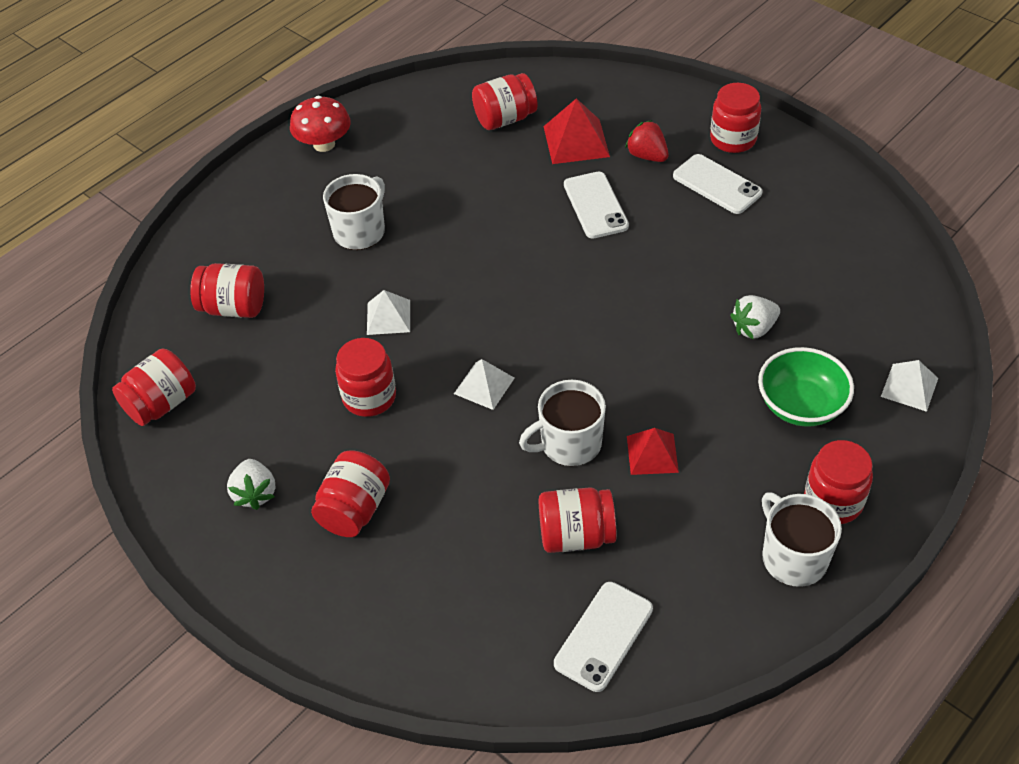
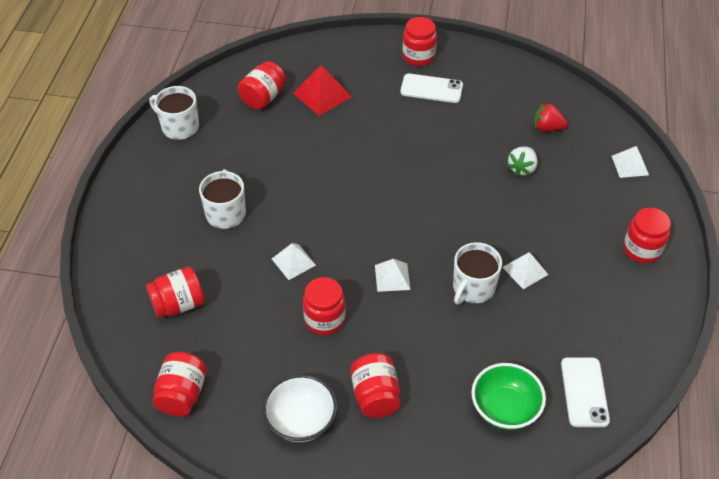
camera: 35 degrees left, 0 degrees up
white strawberry [227,459,275,510] -> white bowl [263,374,337,442]
red mushroom [290,96,351,152] -> none
red jar [538,487,617,553] -> none
white phone [564,172,629,239] -> none
red strawberry [625,120,669,162] -> red strawberry moved to [534,102,568,132]
red pyramid [627,428,679,475] -> white pyramid [502,252,549,289]
green bowl [758,347,854,427] -> green bowl moved to [471,363,546,430]
white mug [762,492,842,587] -> white mug moved to [149,86,199,140]

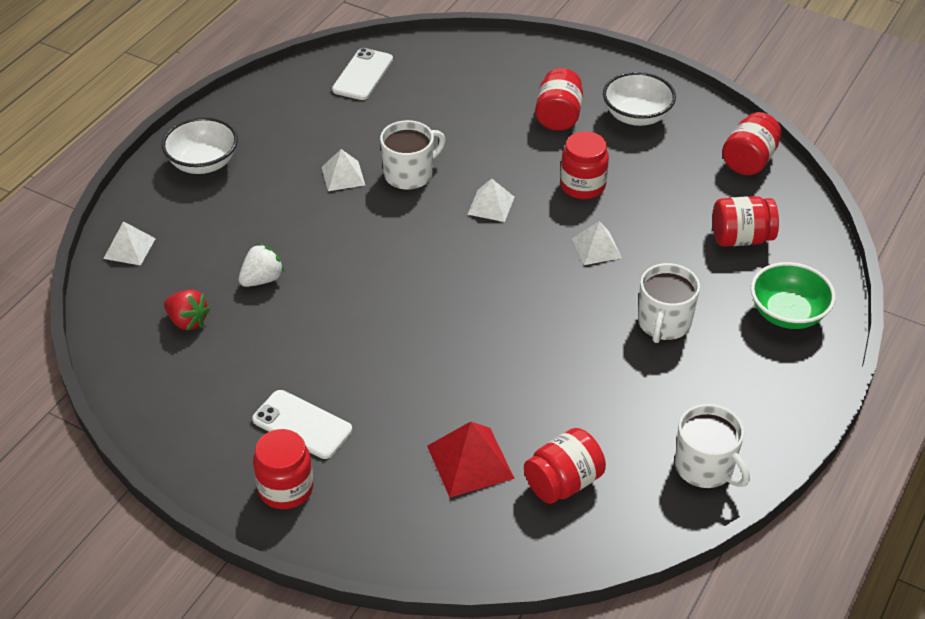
camera: 160 degrees left, 5 degrees down
green bowl [471,363,546,430] -> green bowl moved to [751,262,836,329]
red jar [623,208,671,264] -> white bowl [162,117,238,174]

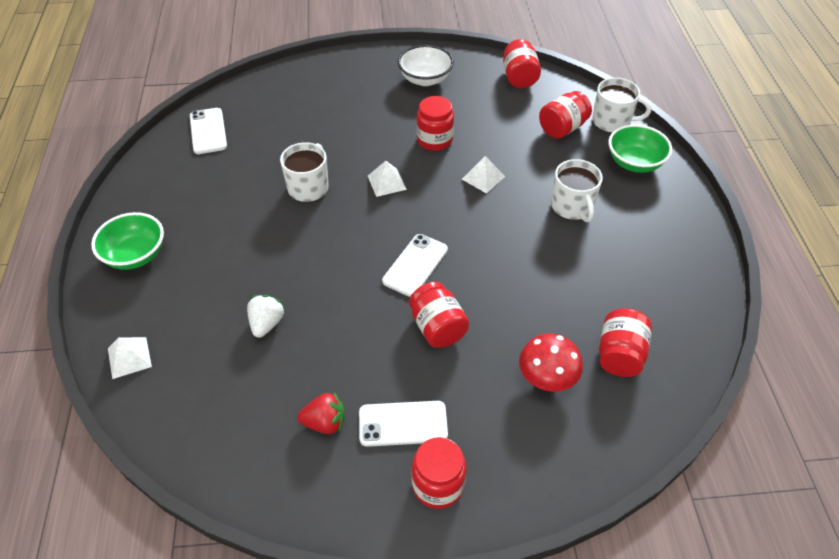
camera: 35 degrees left, 5 degrees up
white bowl [162,117,238,174] -> green bowl [91,212,164,270]
red strawberry [164,289,210,330] -> red strawberry moved to [297,393,345,434]
white pyramid [322,149,365,191] -> none
red pyramid [427,422,515,498] -> red mushroom [519,334,583,391]
red jar [535,68,583,131] -> red jar moved to [409,282,469,348]
white mug [675,404,750,488] -> white mug moved to [592,77,651,133]
none -> white phone [382,234,448,297]

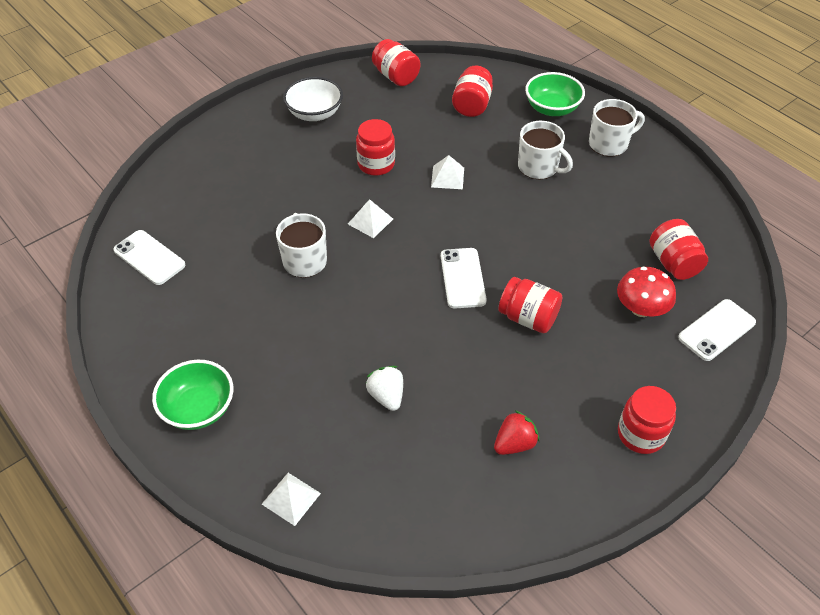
camera: 35 degrees left, 0 degrees up
white phone [359,401,448,447] -> white phone moved to [678,299,756,361]
white mug [592,77,651,133] -> white mug moved to [589,99,645,157]

